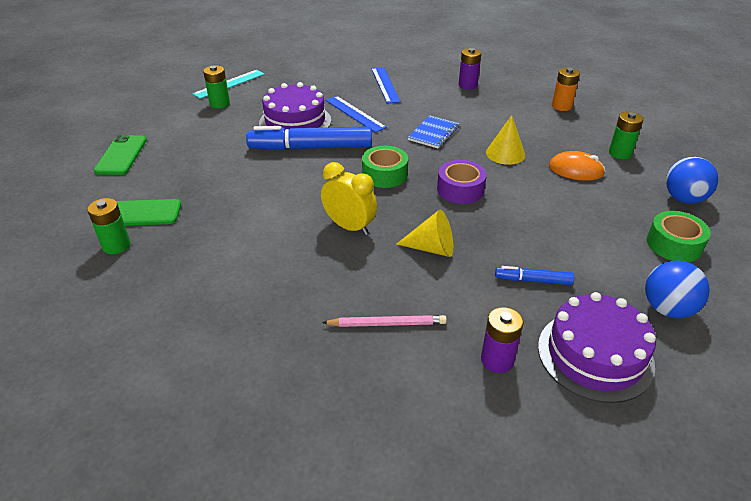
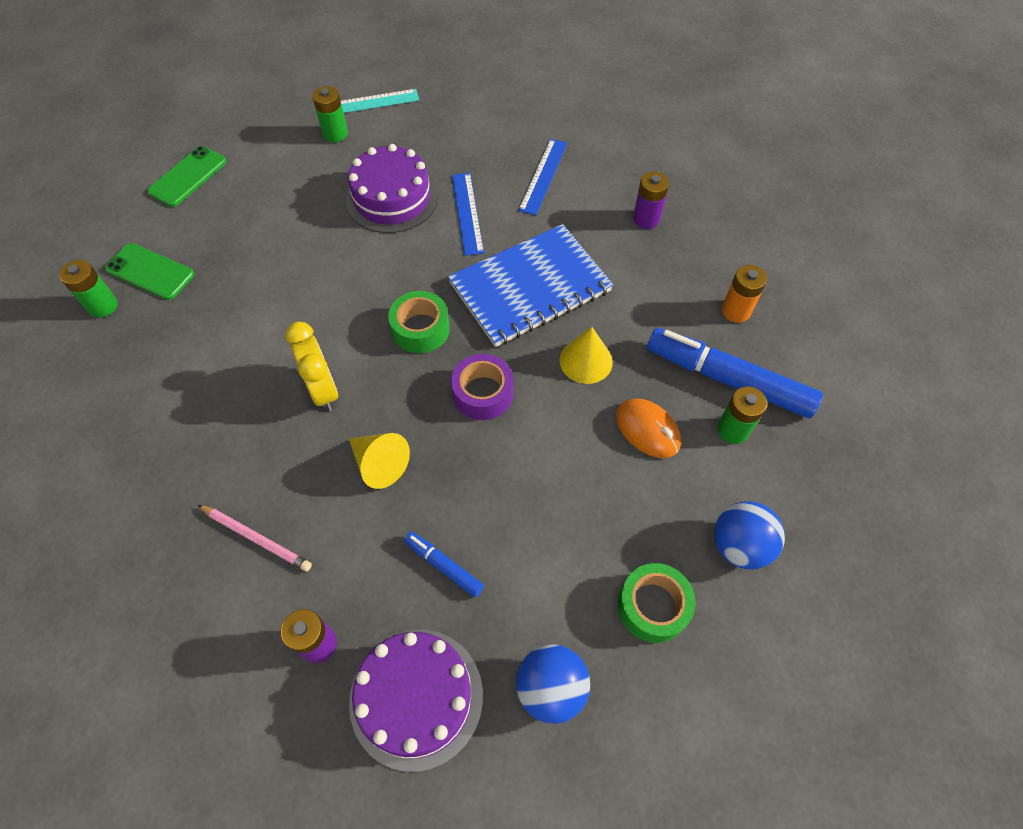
camera: 30 degrees right, 20 degrees up
blue marker [246,126,372,150] -> blue marker moved to [647,328,823,418]
blue notebook [408,115,459,149] -> blue notebook [448,224,613,347], size x2.04

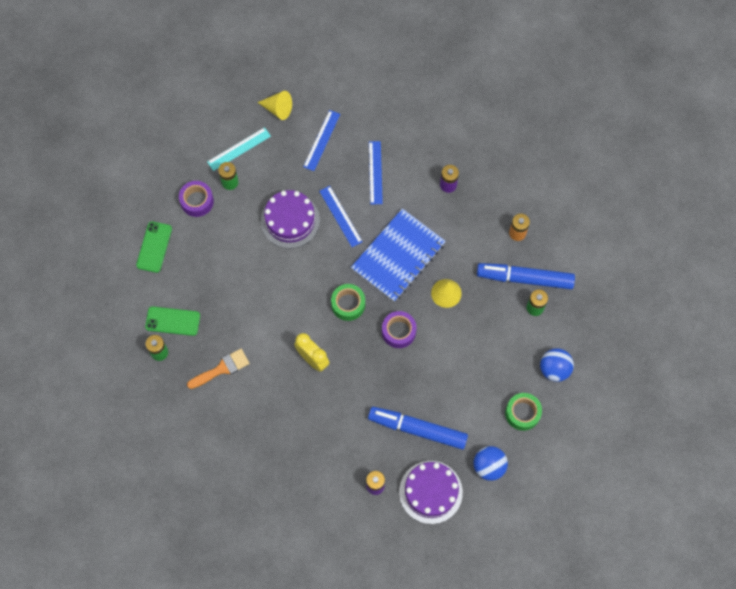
camera: 20 degrees left, 10 degrees up
pink pencil [198,505,312,572] -> none
yellow cone [349,433,410,489] -> yellow cone moved to [257,91,292,120]
blue marker [404,531,484,597] -> blue marker [368,407,468,450], size x2.10
orange mouse [616,398,681,458] -> none
none -> purple tape [179,181,214,217]
none -> orange brush [187,349,250,389]
none -> blue ruler [303,110,340,171]

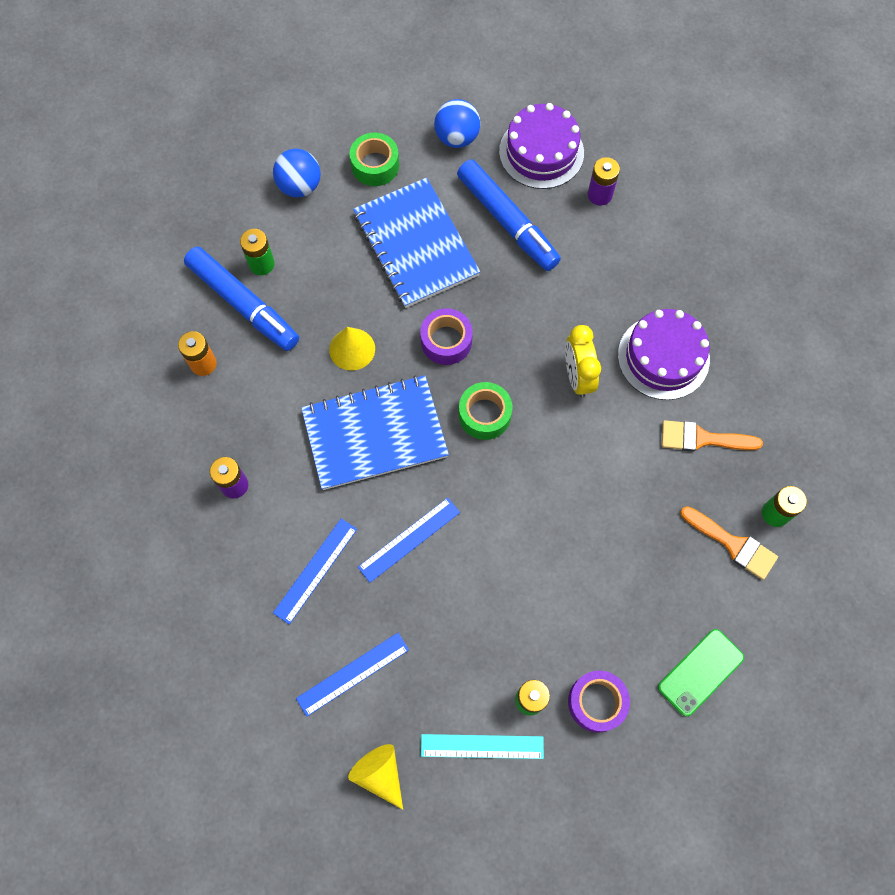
camera: 145 degrees left, 0 degrees up
green phone [145,306,200,336] -> orange brush [680,506,778,580]
purple cake [261,190,320,248] -> purple cake moved to [618,309,710,400]
blue ruler [319,186,363,247] -> blue ruler turned 45 degrees clockwise [358,498,460,583]
none -> blue notebook [353,178,480,308]

